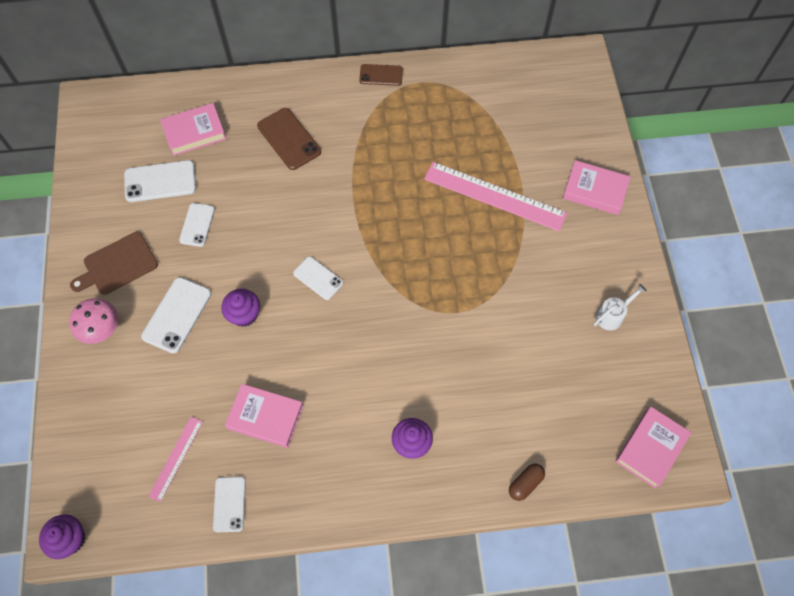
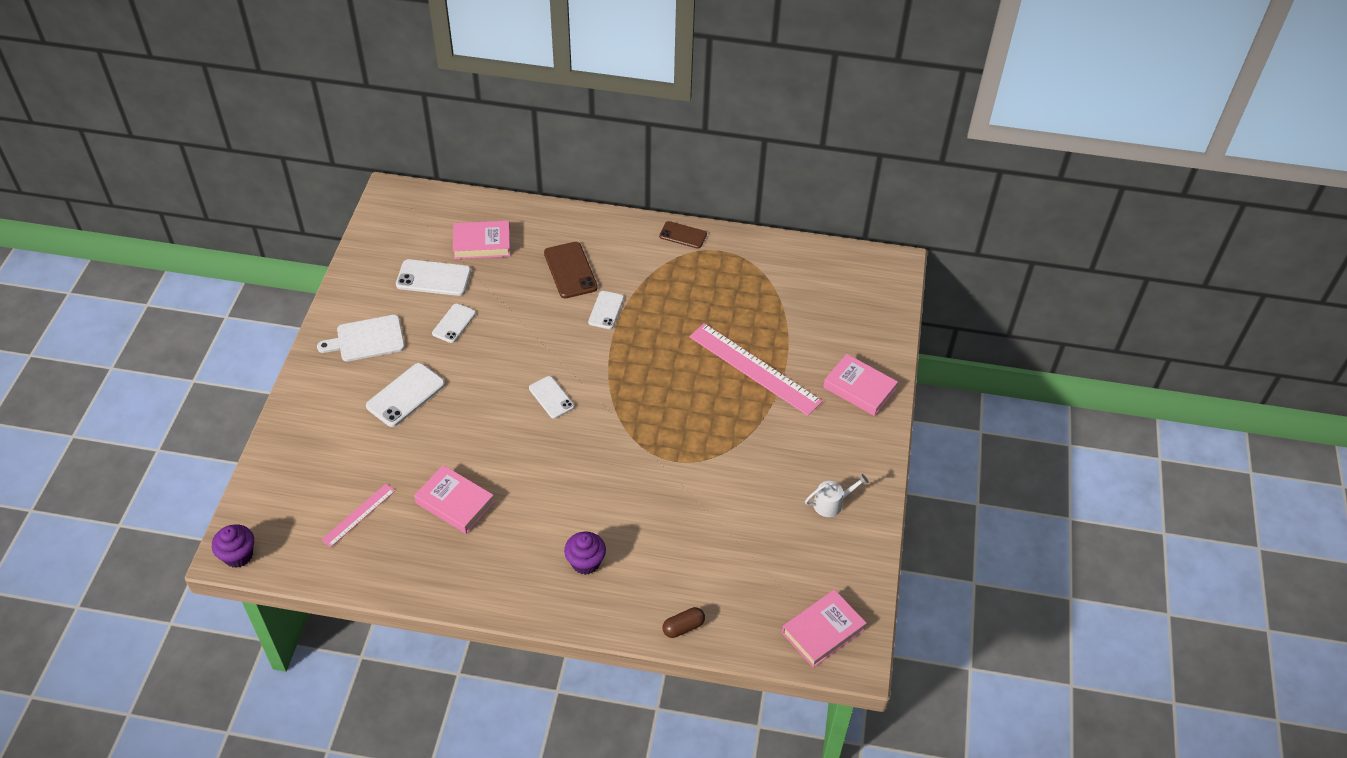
camera: 15 degrees right, 15 degrees down
pink mushroom [69,298,118,344] -> none
brown cutting board [70,232,158,295] -> white cutting board [317,315,405,362]
white phone [213,476,246,532] -> white phone moved to [588,291,624,329]
purple cupcake [221,289,260,327] -> none

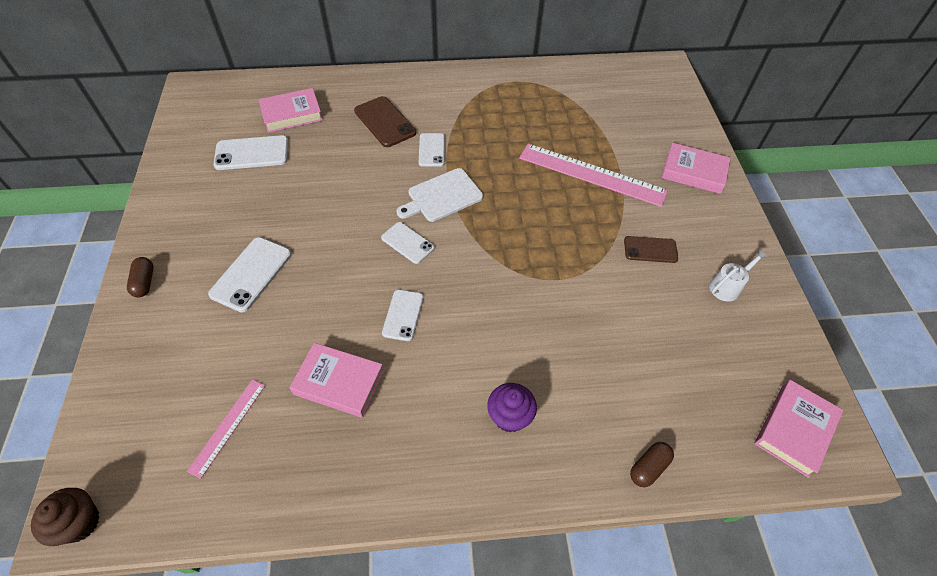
camera: 15 degrees left, 5 degrees up
purple cupcake [212,524,254,568] -> brown cupcake [31,488,99,546]
white cutting board [317,315,405,362] -> white cutting board moved to [396,168,483,222]
white phone [432,303,476,343] -> white phone moved to [382,289,424,341]
brown phone [659,221,707,249] -> brown phone moved to [624,236,678,263]
none -> brown capsule [127,257,154,297]

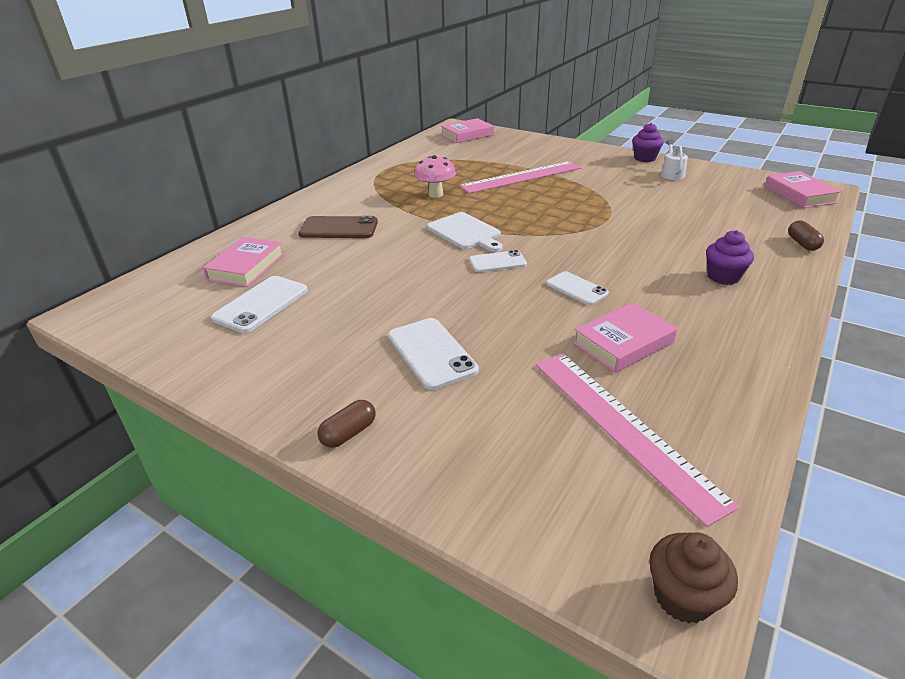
camera: 50 degrees left, 20 degrees down
brown capsule [127,257,154,297] -> brown capsule turned 75 degrees counterclockwise [317,400,376,448]
pink ruler [187,379,265,479] -> pink ruler [536,353,739,527], size x1.91
white cutting board [396,168,483,222] -> white cutting board turned 45 degrees counterclockwise [427,212,503,252]
white phone [419,133,445,167] -> none
brown phone [624,236,678,263] -> none
pink book [662,143,731,194] -> pink book moved to [441,118,494,143]
none -> pink mushroom [414,155,456,198]
none -> purple cupcake [632,123,664,162]

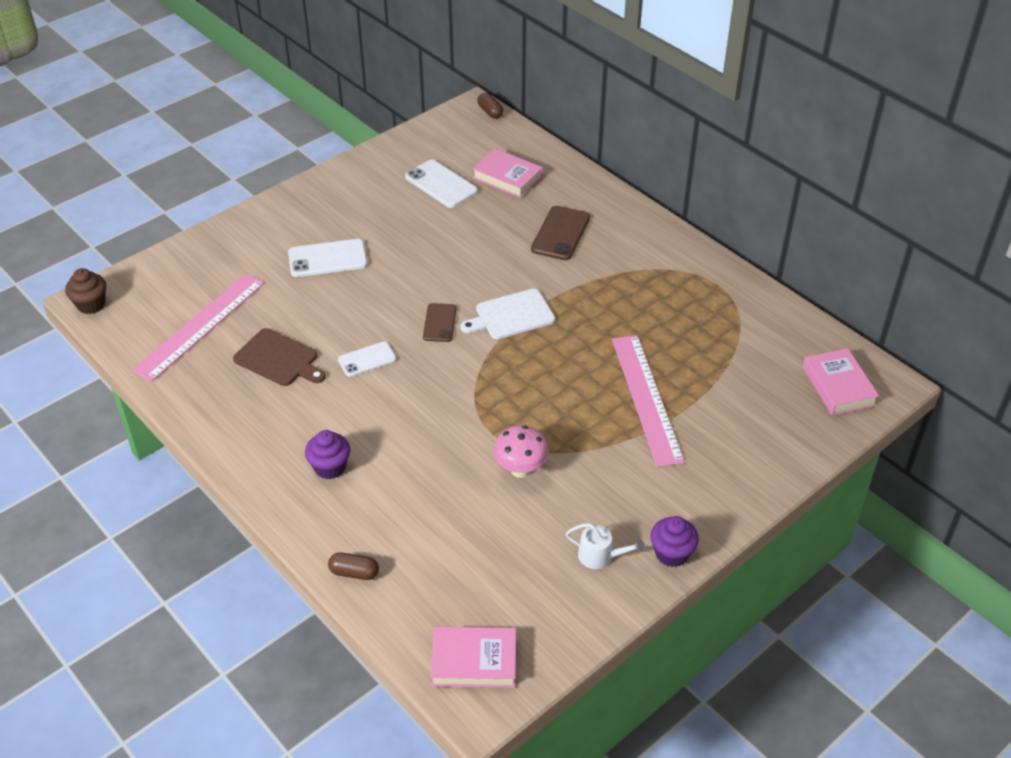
camera: 105 degrees right, 10 degrees up
brown capsule [317,400,376,448] -> brown capsule moved to [477,92,503,119]
pink mushroom [414,155,456,198] -> pink mushroom moved to [493,425,549,478]
white phone [469,250,527,272] -> brown phone [423,303,456,342]
pink ruler [536,353,739,527] -> pink ruler turned 45 degrees counterclockwise [132,273,265,381]
pink book [573,302,677,373] -> brown cutting board [233,328,326,386]

